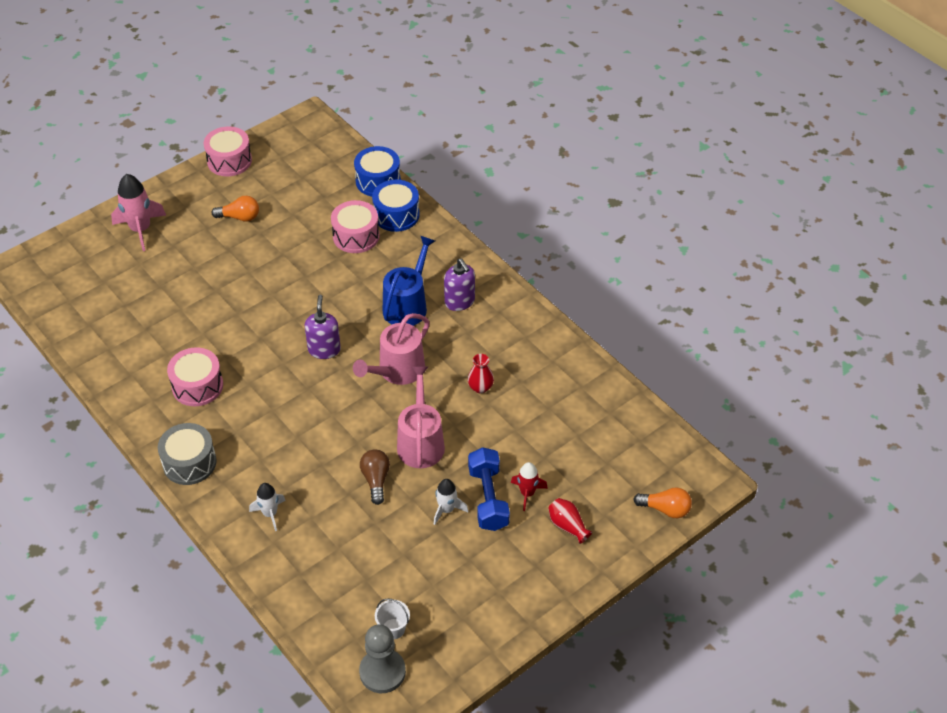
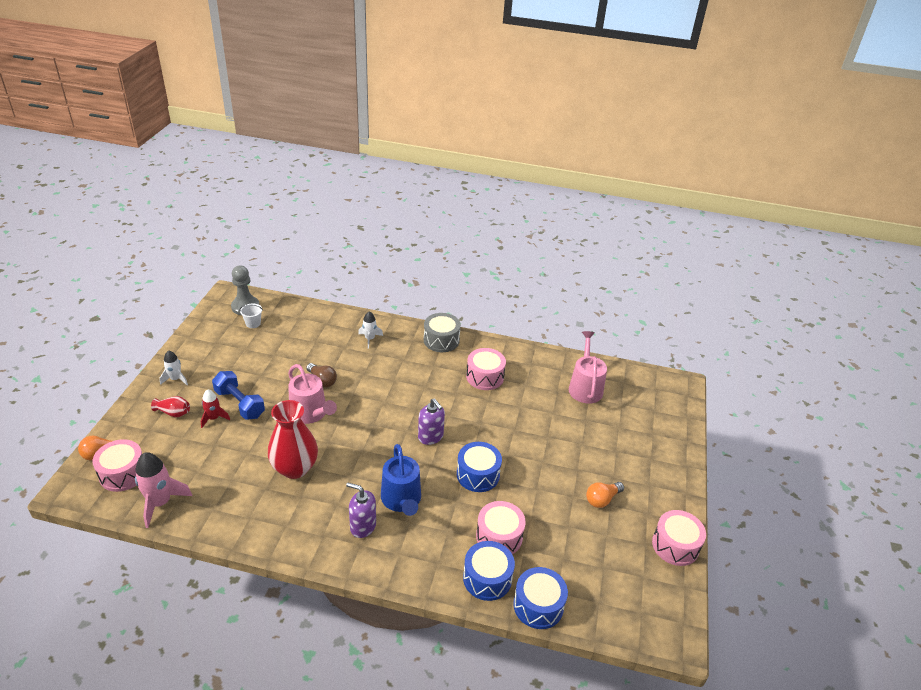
camera: 140 degrees right, 10 degrees down
pink rocket [111,174,166,251] -> pink rocket moved to [135,452,192,528]
pink watering can [353,313,429,385] -> pink watering can moved to [569,331,607,404]
white rocket [434,479,468,525] -> white rocket moved to [160,350,188,385]
red vase [468,354,494,393] -> red vase [268,400,318,479], size x2.16
none -> pink drum [92,439,142,492]
none -> blue drum [457,442,502,492]

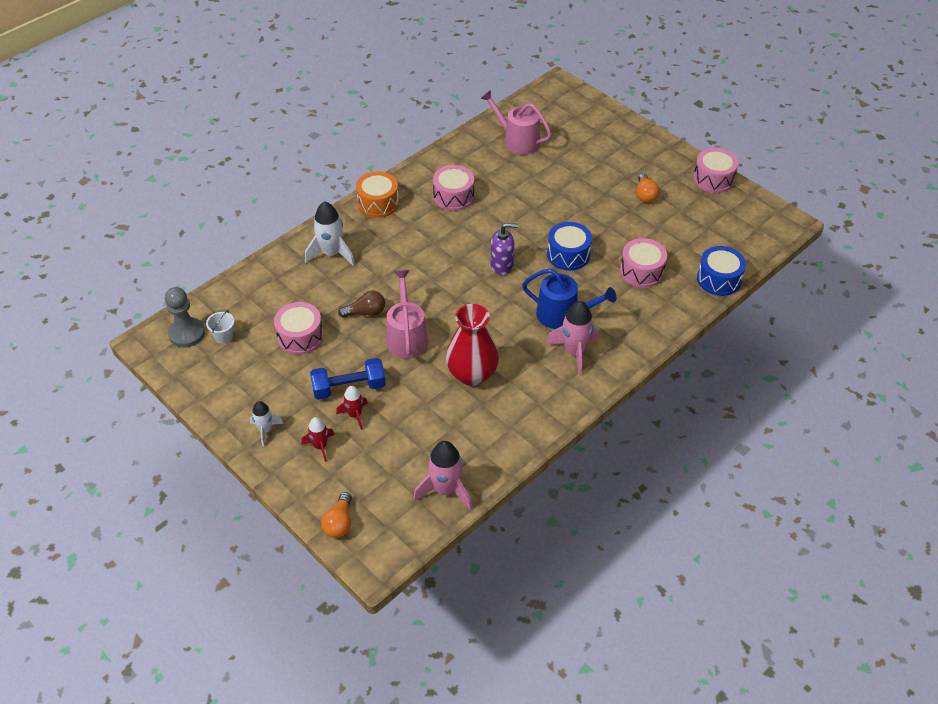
camera: 55 degrees left, 10 degrees up
pink drum [92,439,142,492] -> pink drum moved to [274,302,324,355]
red vase [151,396,190,417] -> red rocket [301,417,335,462]
pink watering can [288,364,337,424] -> pink watering can turned 90 degrees counterclockwise [386,270,428,359]
purple soap dispenser [346,483,376,538] -> pink rocket [546,301,599,376]
white rocket [358,311,383,349] -> white rocket [305,201,355,266], size x1.68
grey drum [424,313,461,352] -> orange drum [356,171,399,218]
blue drum [463,541,515,601] -> none

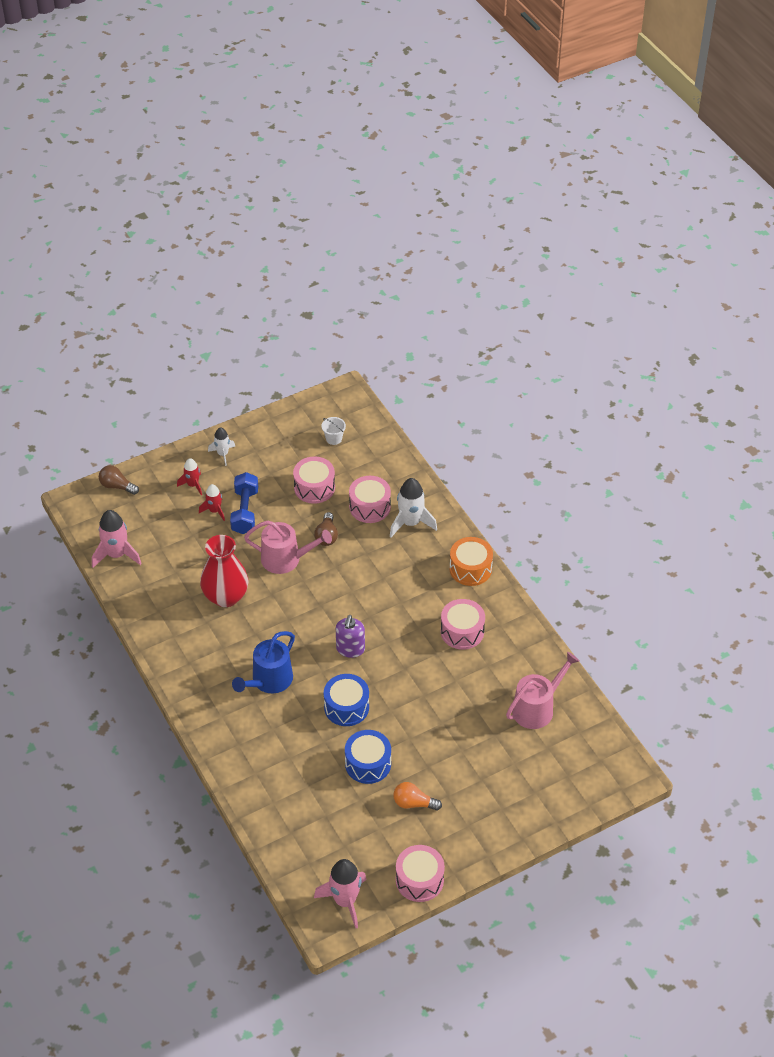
camera: 105 degrees right, 0 degrees up
grey pawn [165,287,205,348] -> none
orange light bulb [321,492,352,538] -> brown light bulb [99,465,139,495]
pink rocket [546,301,599,376] -> pink rocket moved to [314,859,367,929]
pink drum [620,238,667,288] -> pink drum moved to [349,476,391,523]
blue drum [697,246,746,296] -> blue drum moved to [345,730,391,784]

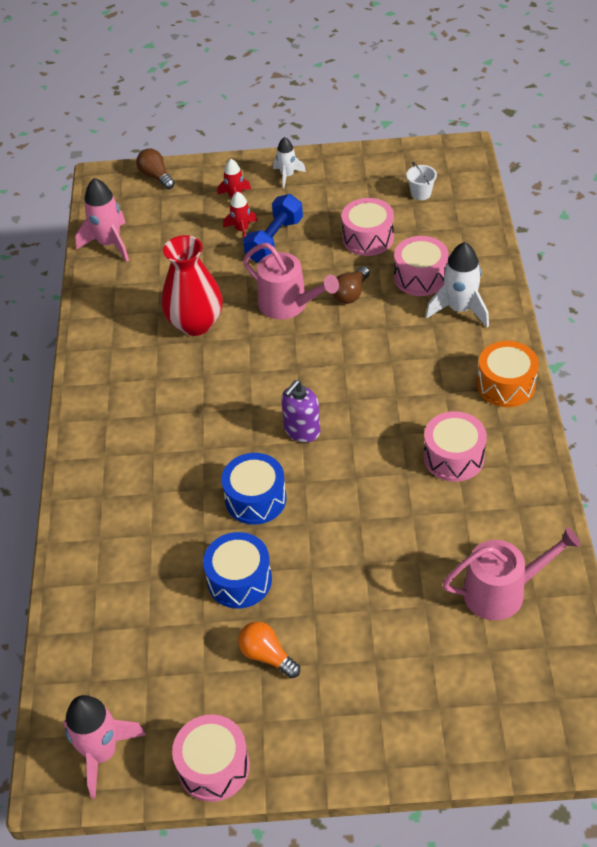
camera: 30 degrees right, 0 degrees up
blue watering can [232,631,295,693] -> none

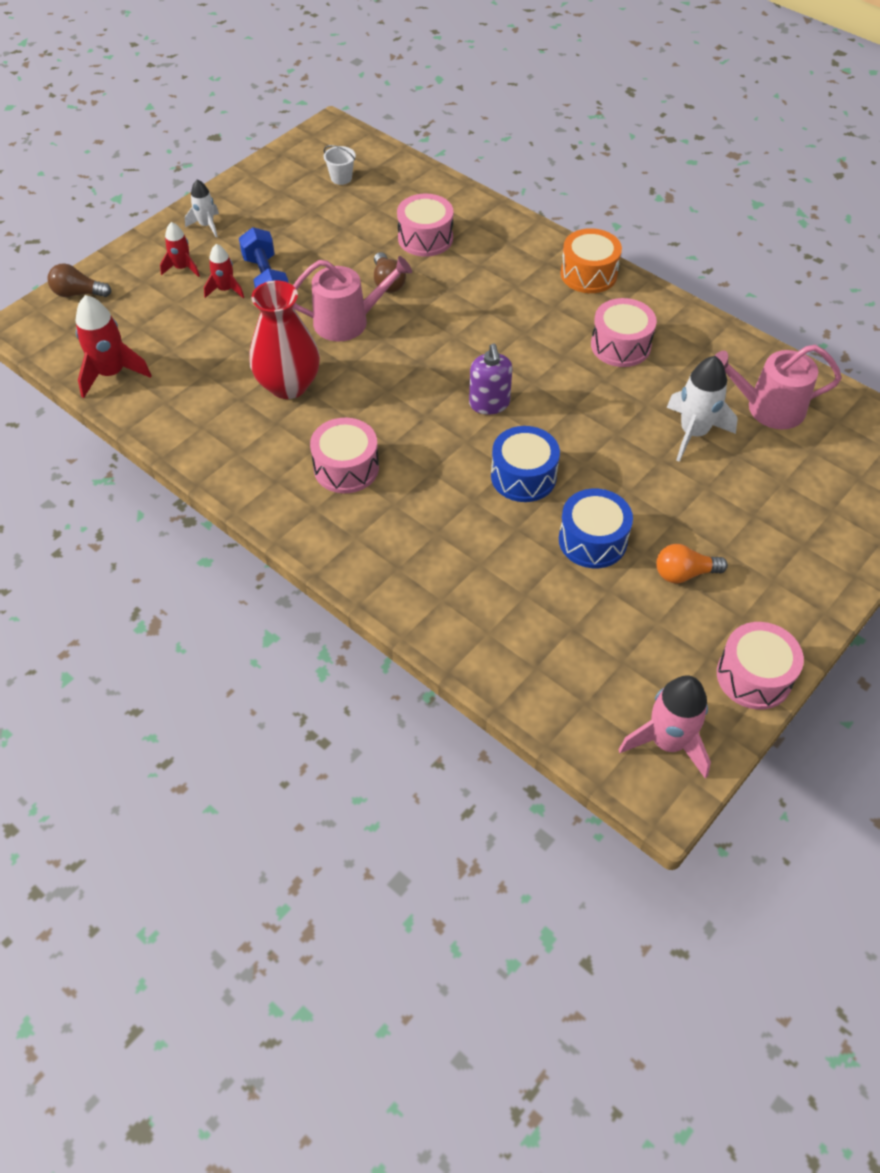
camera: 50 degrees left, 5 degrees up
pink rocket [75,178,129,262] -> red rocket [76,295,152,398]
pink drum [341,198,394,256] -> pink drum moved to [310,418,379,493]
white rocket [425,242,489,327] -> white rocket moved to [667,356,738,462]
pink watering can [442,527,581,620] -> pink watering can turned 120 degrees counterclockwise [715,345,842,429]

